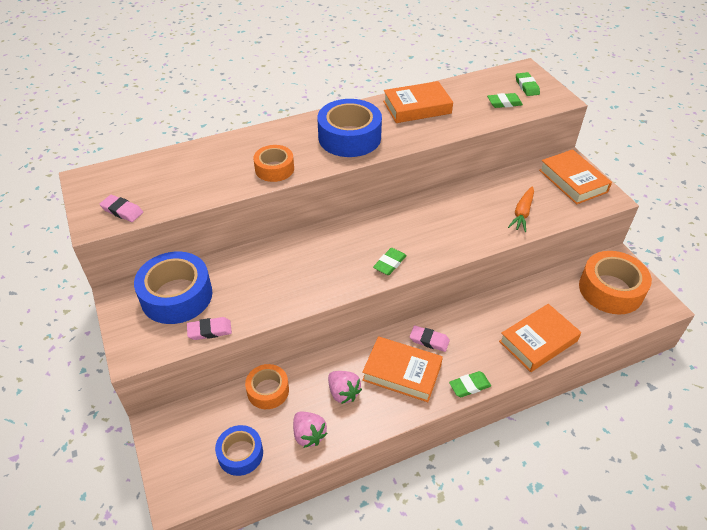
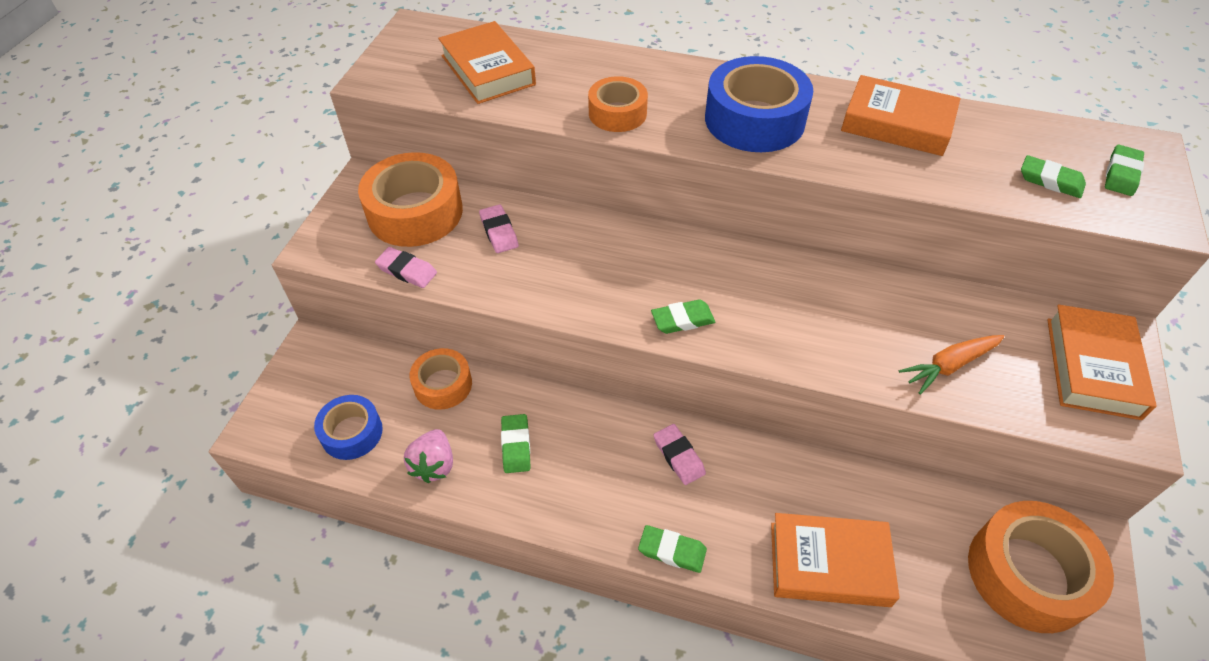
camera: 40 degrees right, 5 degrees up
pink eraser [100,195,143,222] -> pink eraser moved to [479,204,519,253]
blue tape [134,251,213,324] -> orange tape [358,152,463,247]
pink strawberry [328,371,362,404] -> green eraser [501,414,531,473]
orange book [362,336,443,402] -> orange book moved to [438,21,536,104]

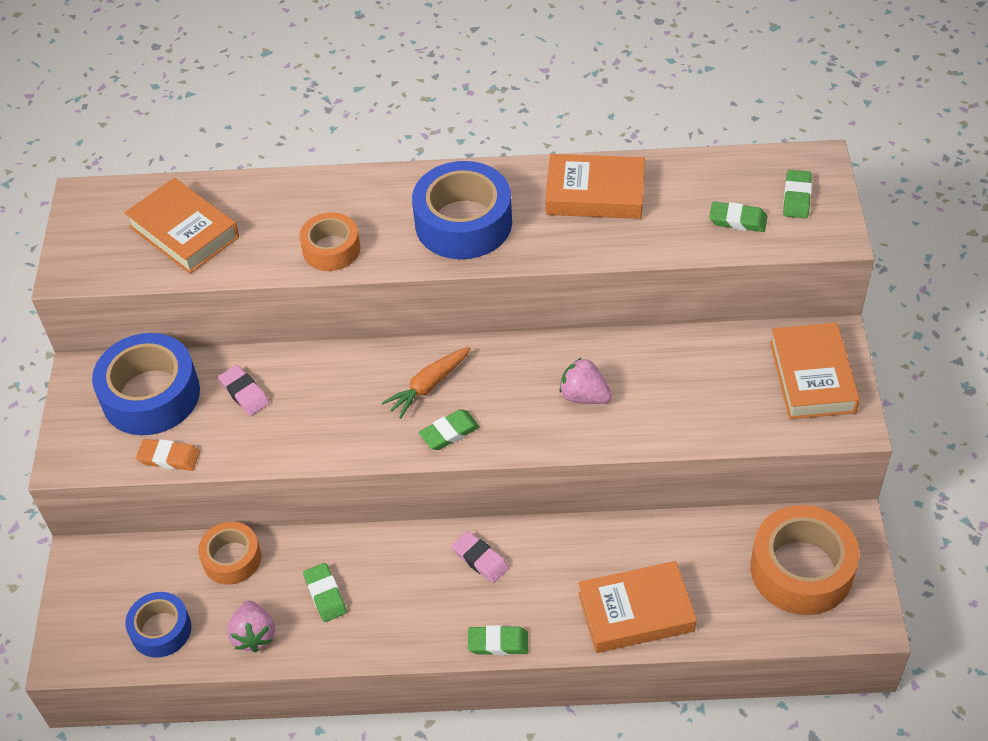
camera: 15 degrees left, 0 degrees up
orange tape [358,152,463,247] -> blue tape [92,333,200,435]
pink eraser [375,247,437,288] -> orange eraser [136,439,200,471]
orange carrot [899,335,1004,394] -> orange carrot moved to [382,347,470,419]
none -> pink strawberry [559,357,612,404]

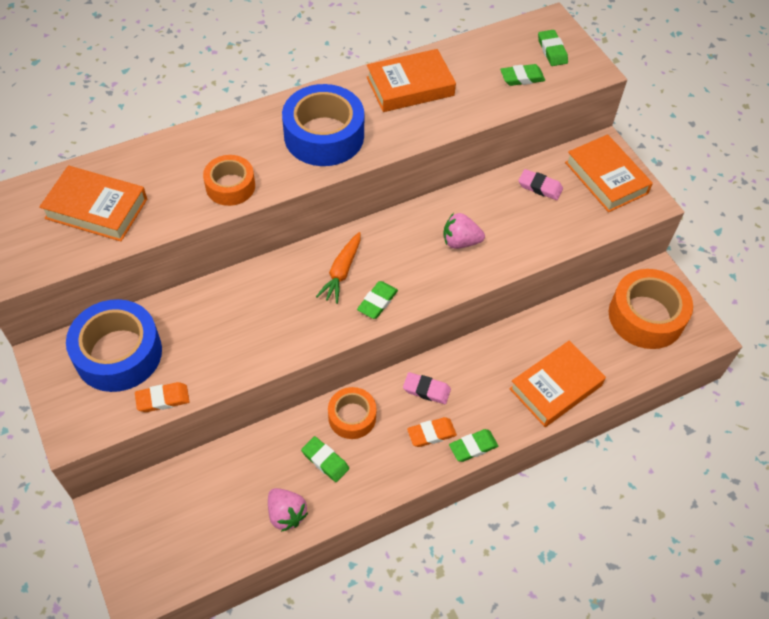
camera: 30 degrees left, 5 degrees up
blue tape [125,592,191,658] -> none
orange tape [198,522,261,585] -> orange tape moved to [328,387,377,439]
pink eraser [218,365,270,416] -> pink eraser moved to [518,169,563,200]
none -> orange eraser [407,417,457,447]

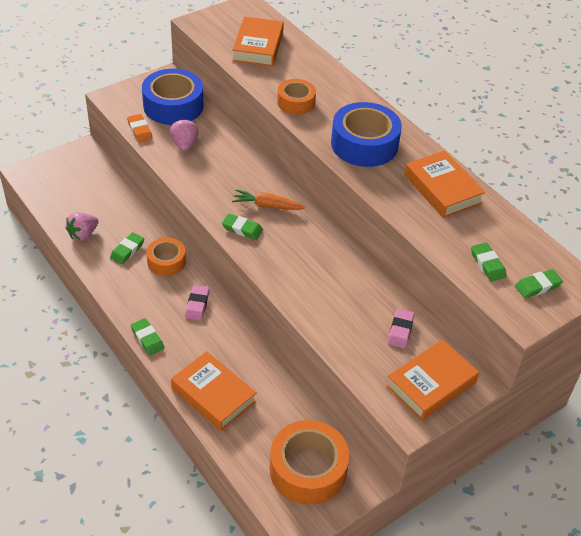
camera: 80 degrees right, 10 degrees down
orange eraser [407,417,457,447] -> none
pink strawberry [443,213,485,249] -> pink strawberry moved to [170,119,199,152]

